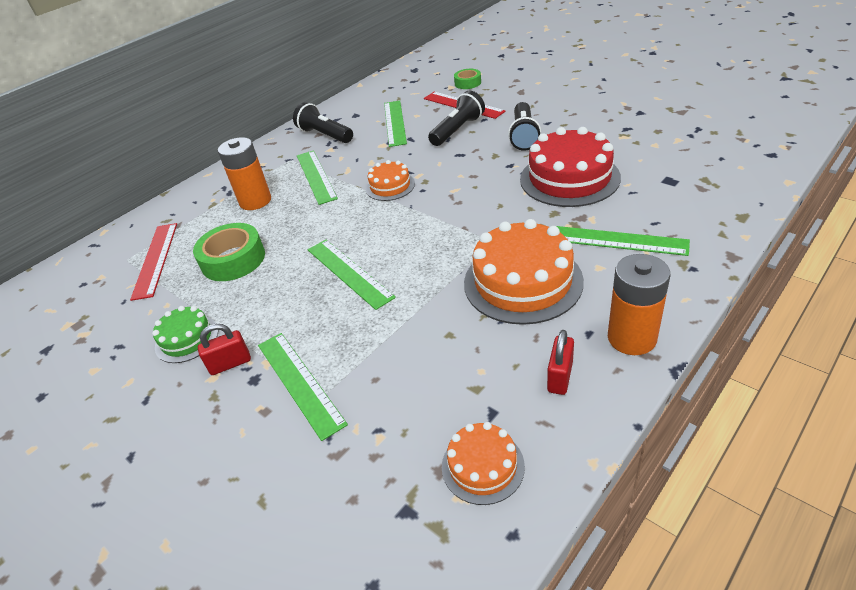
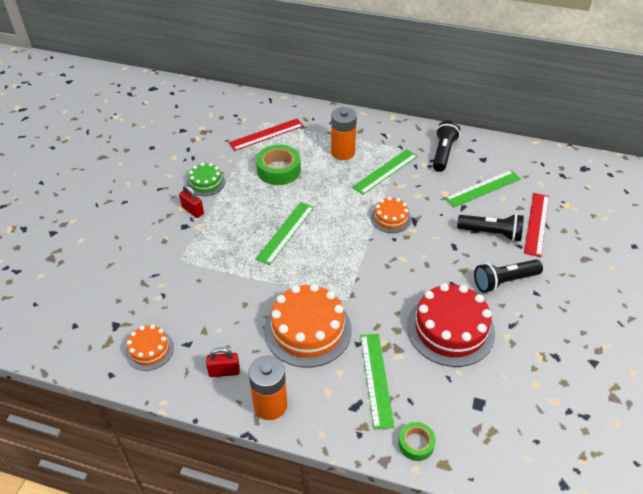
camera: 60 degrees right, 5 degrees up
green ruler [258,333,348,441] -> none
green tape [454,69,481,89] -> green tape moved to [398,422,436,461]

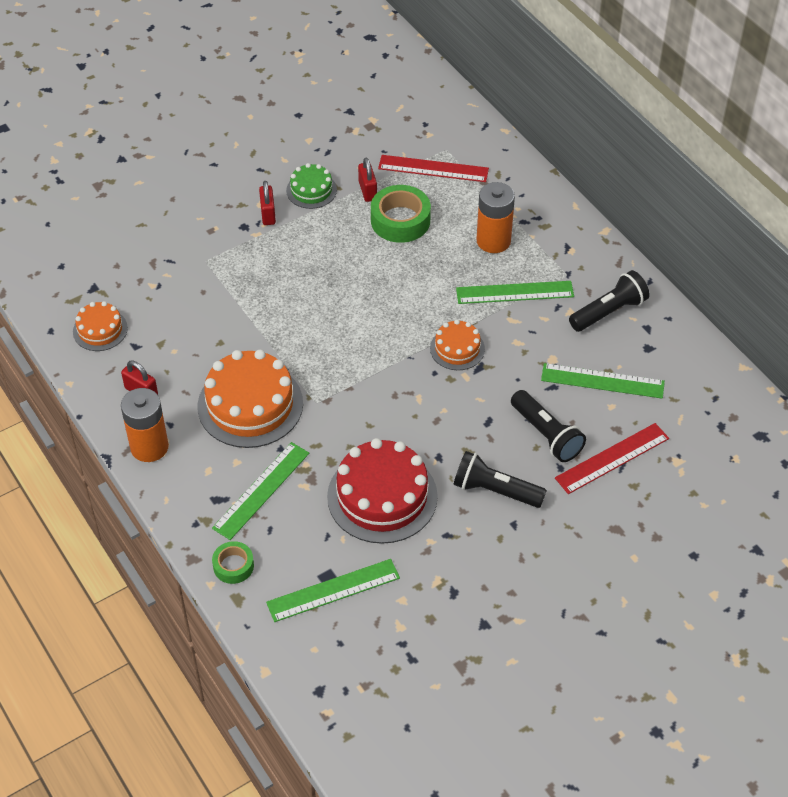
camera: 40 degrees right, 5 degrees up
green ruler [255,202,314,265] -> green ruler moved to [266,559,400,622]
none -> red padlock [358,158,377,202]

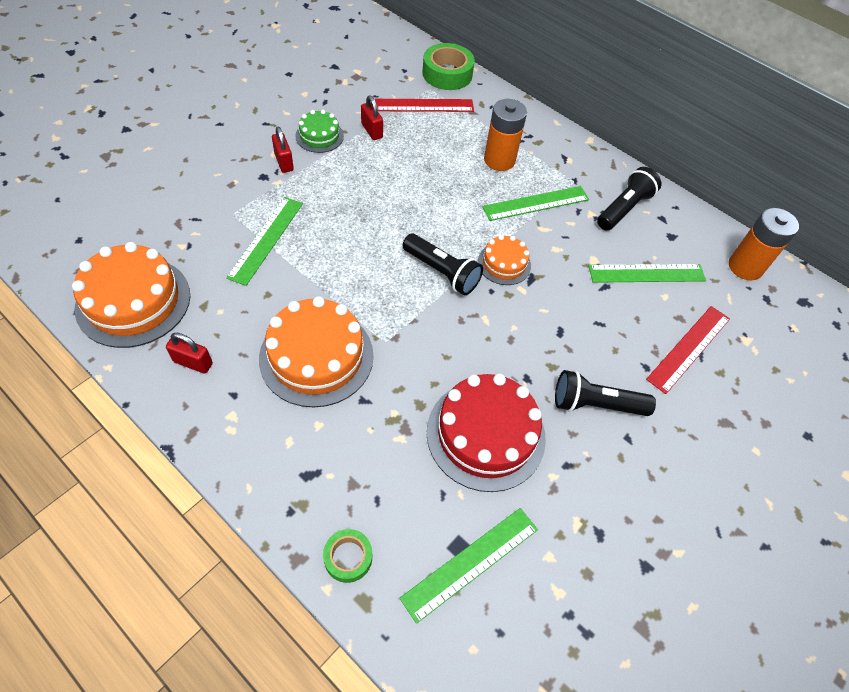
camera: 20 degrees left, 5 degrees up
orange cake [73,301,128,351] -> orange cake [72,242,190,348], size x1.87
orange battery [121,388,169,462] -> orange battery moved to [729,208,799,280]
green ruler [212,442,309,540] -> green ruler moved to [226,197,303,286]
green tape [371,185,431,243] -> green tape moved to [423,43,475,90]
black flashlight [511,390,586,462] -> black flashlight moved to [402,234,483,295]

